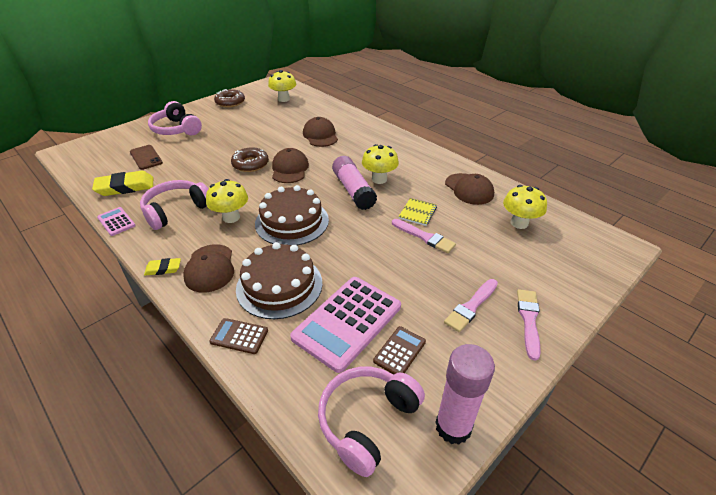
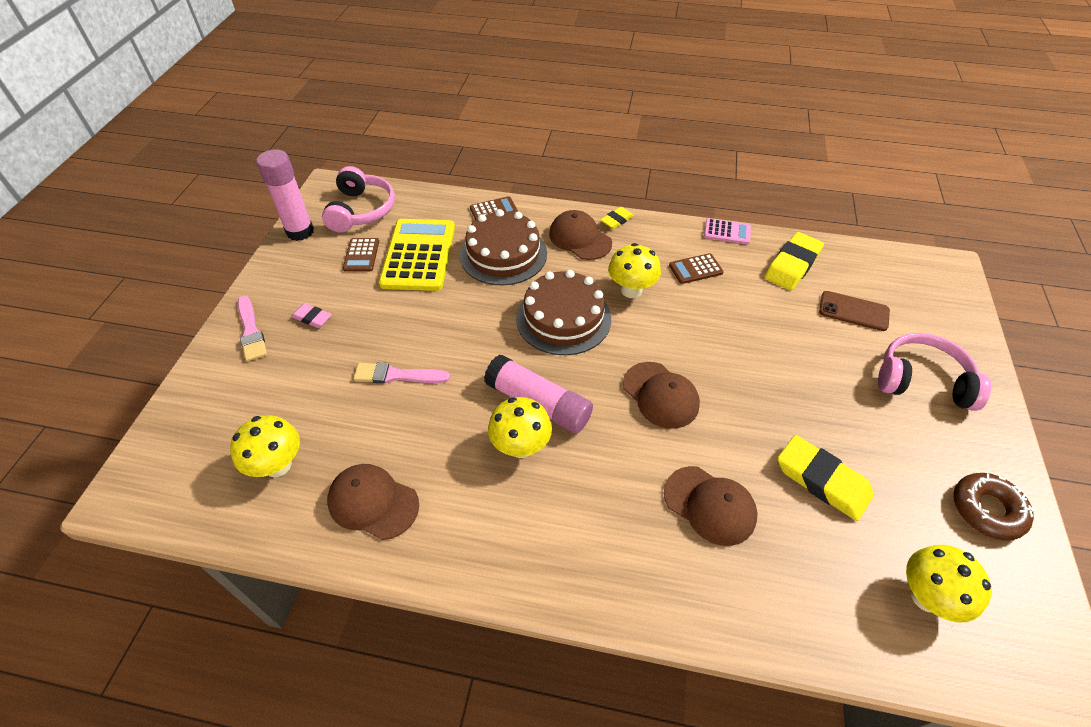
camera: 145 degrees right, 10 degrees up
pink headphones [140,180,208,230] -> brown calculator [669,253,724,284]
brown donut [231,147,269,172] -> none
pink calculator [290,277,401,373] -> yellow calculator [379,219,455,291]
yellow notebook [398,198,437,226] -> none
pink brush [444,279,498,332] -> pink eraser [291,303,332,328]
none -> yellow eraser [777,435,874,521]

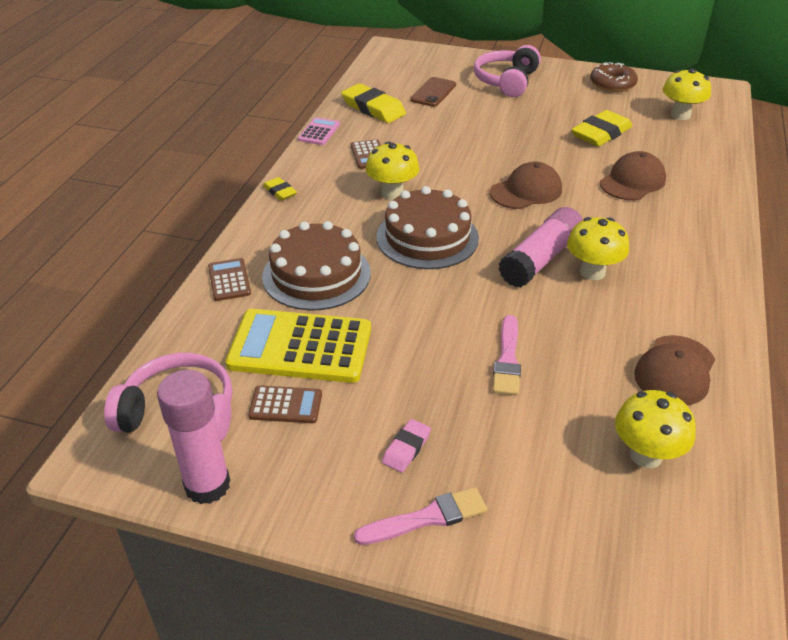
camera: 85 degrees left, 10 degrees down
brown cap [549,210,612,260] -> none

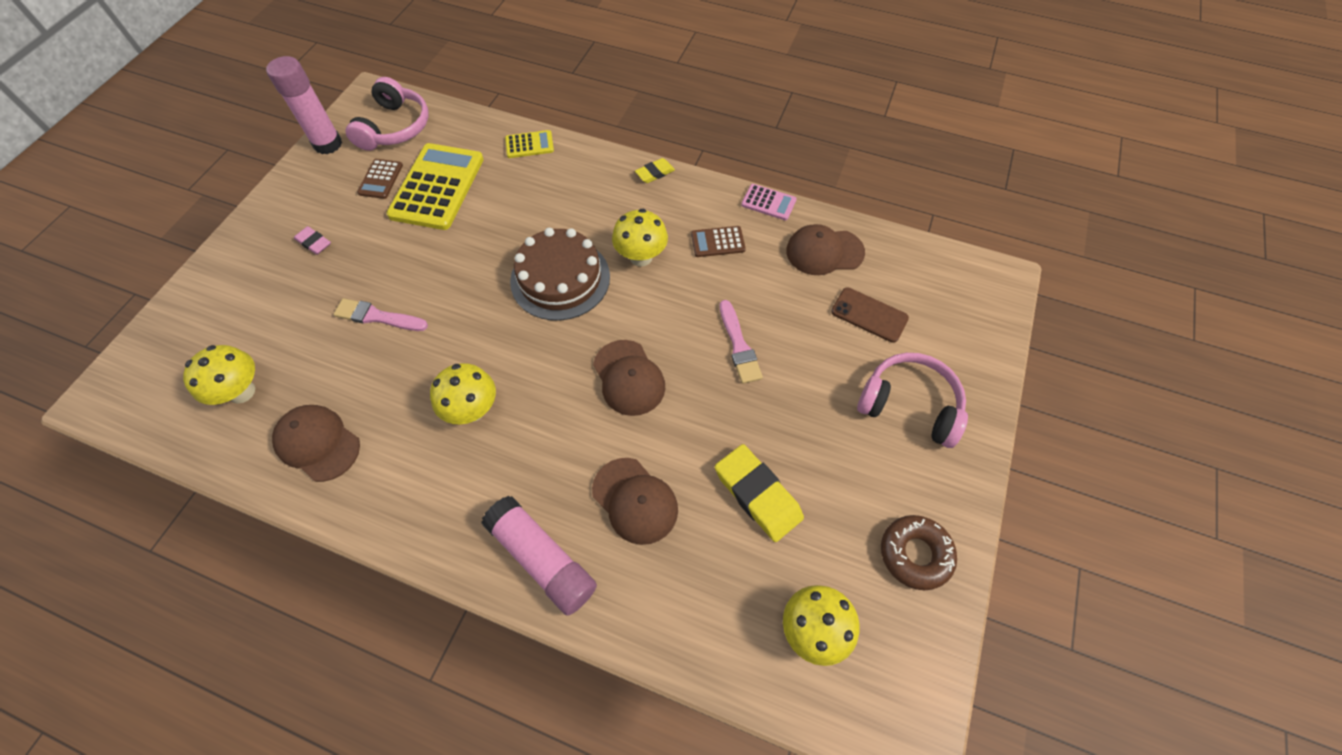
camera: 95 degrees right, 20 degrees up
brown calculator [208,258,251,301] -> yellow calculator [505,130,554,158]
brown cake [262,221,371,310] -> none
yellow eraser [341,83,406,123] -> brown cap [786,224,865,275]
pink brush [354,487,487,545] -> pink brush moved to [720,300,763,384]
pink glue stick [499,207,583,287] -> pink glue stick moved to [481,496,597,616]

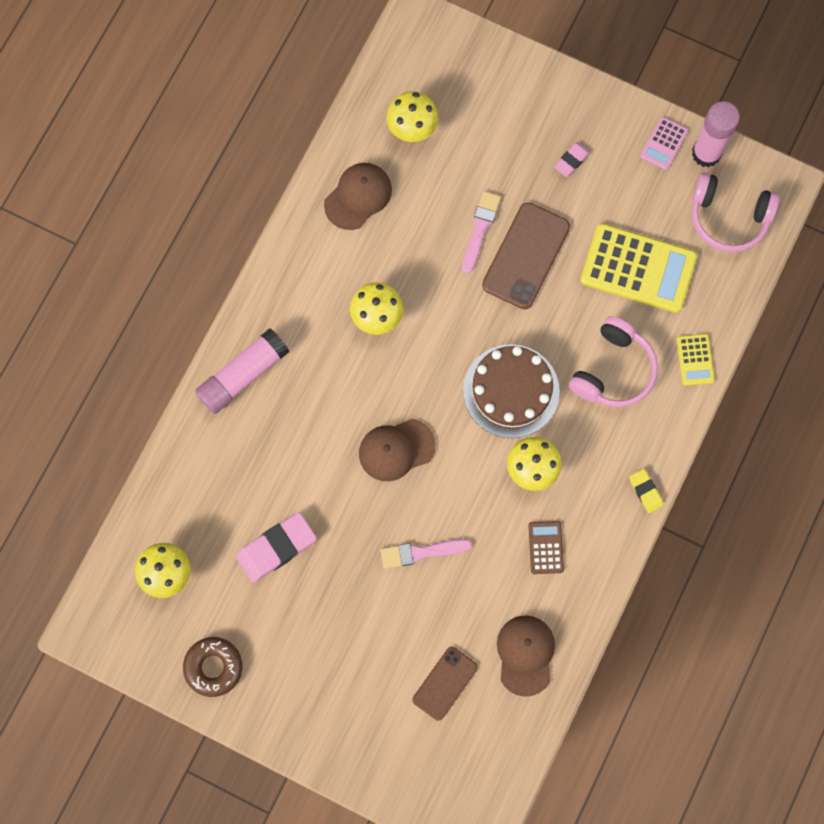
camera: 95 degrees right, 15 degrees up
brown calculator [357,159,403,199] -> none
brown cap [592,458,678,545] -> none
yellow eraser [715,444,804,542] -> pink eraser [236,512,317,583]
pink calculator [741,184,797,220] -> pink calculator moved to [640,117,688,170]
pink headphones [857,353,968,448] -> pink headphones moved to [569,316,658,407]
none -> brown phone [482,202,570,309]

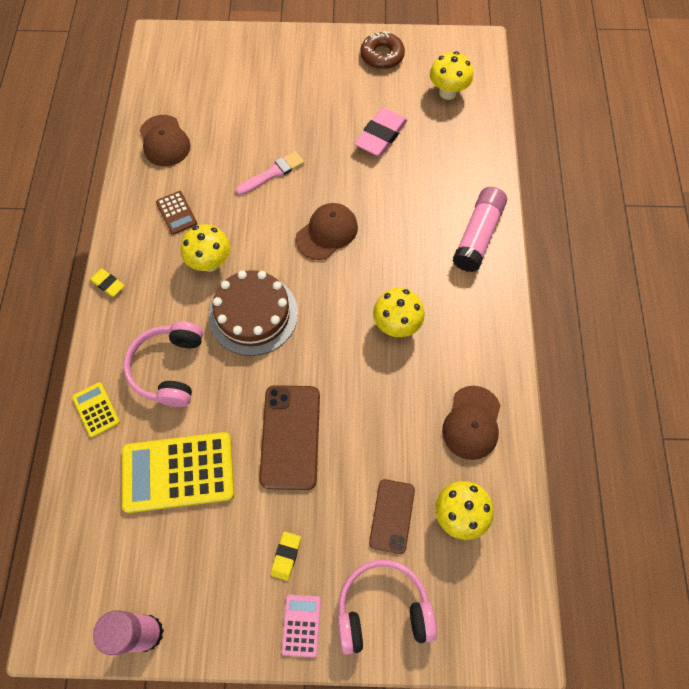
camera: 155 degrees right, 10 degrees down
brown phone [412,647,478,721] -> brown phone moved to [369,479,415,554]
pink brush [462,191,501,273] -> none
pink eraser [554,142,590,177] -> yellow eraser [271,531,301,581]
pink calculator [640,117,688,170] -> pink calculator moved to [281,594,321,657]
pink headphones [692,173,780,252] -> pink headphones moved to [338,560,437,655]

